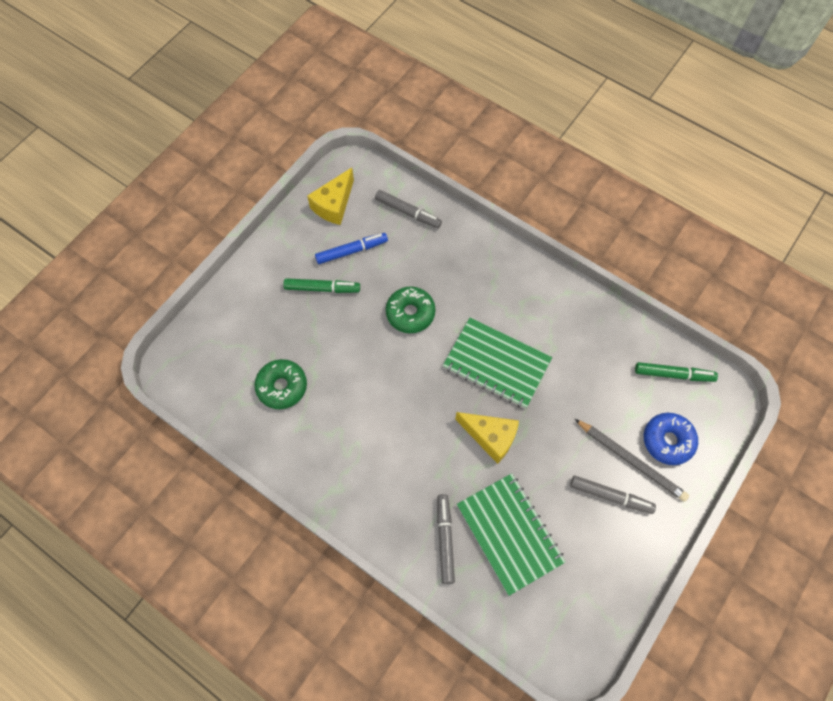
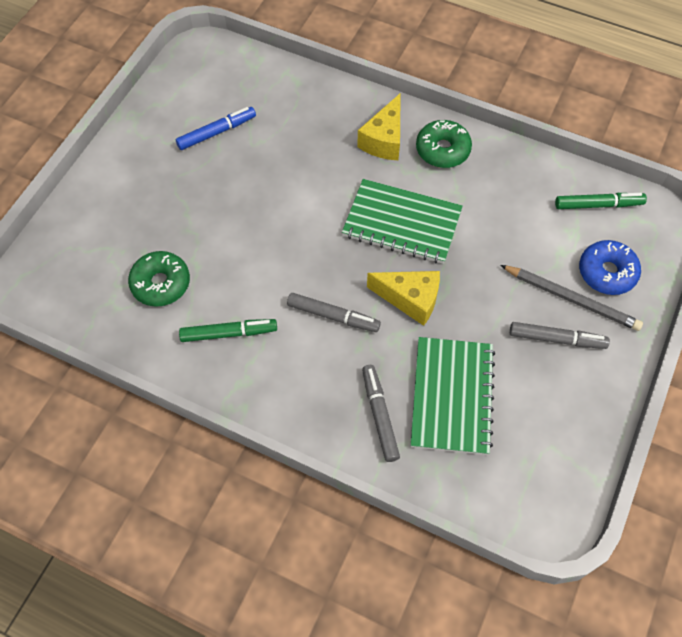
camera: 10 degrees left, 5 degrees down
green marker [283,278,360,293] -> green marker moved to [179,319,277,342]
yellow cheese [307,168,354,225] -> yellow cheese moved to [357,93,401,160]
grey marker [375,190,442,228] -> grey marker moved to [287,293,381,332]
green donut [386,287,435,333] -> green donut moved to [416,120,472,168]
green notebook [457,473,566,596] -> green notebook turned 45 degrees clockwise [411,337,495,455]

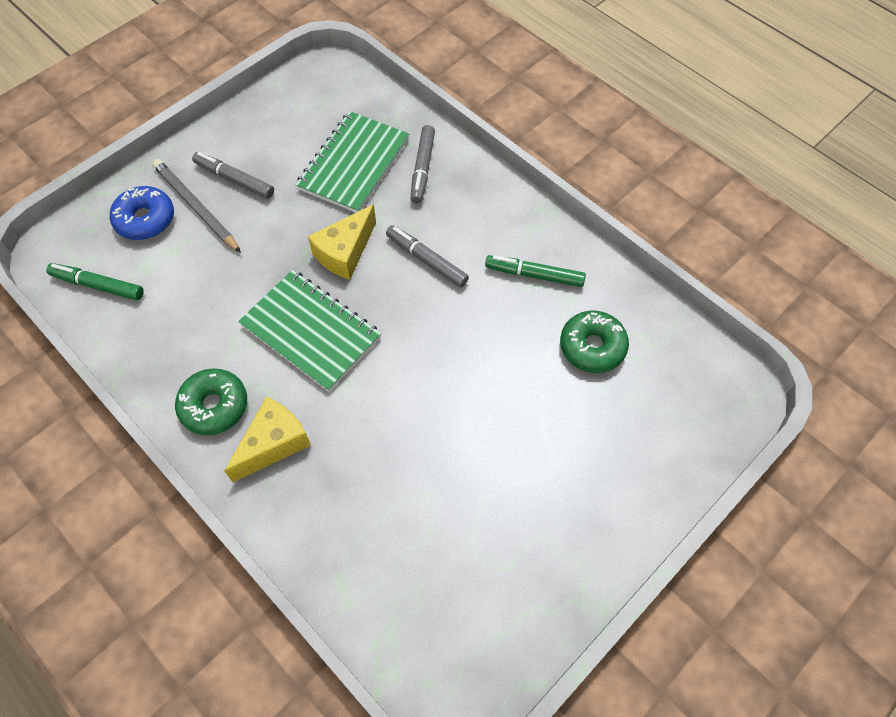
camera: 160 degrees left, 0 degrees up
blue marker [176,107,256,150] -> none
yellow cheese [367,271,440,326] -> yellow cheese turned 90 degrees counterclockwise [308,204,376,280]

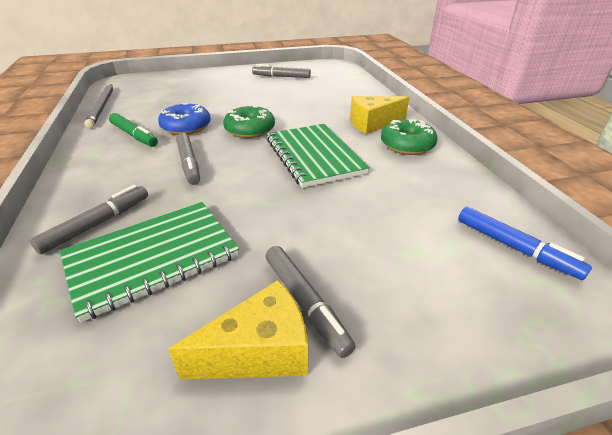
camera: 150 degrees left, 25 degrees down
green marker [46,263,144,300] -> blue marker [458,207,592,280]
blue donut [110,186,174,240] -> blue donut moved to [158,103,211,135]
grey pencil [152,159,241,253] -> grey pencil moved to [84,84,113,128]
yellow cheese [308,204,376,280] -> yellow cheese moved to [168,280,308,379]
green donut [560,311,629,373] -> green donut moved to [223,106,275,138]
none -> grey marker [252,64,311,78]

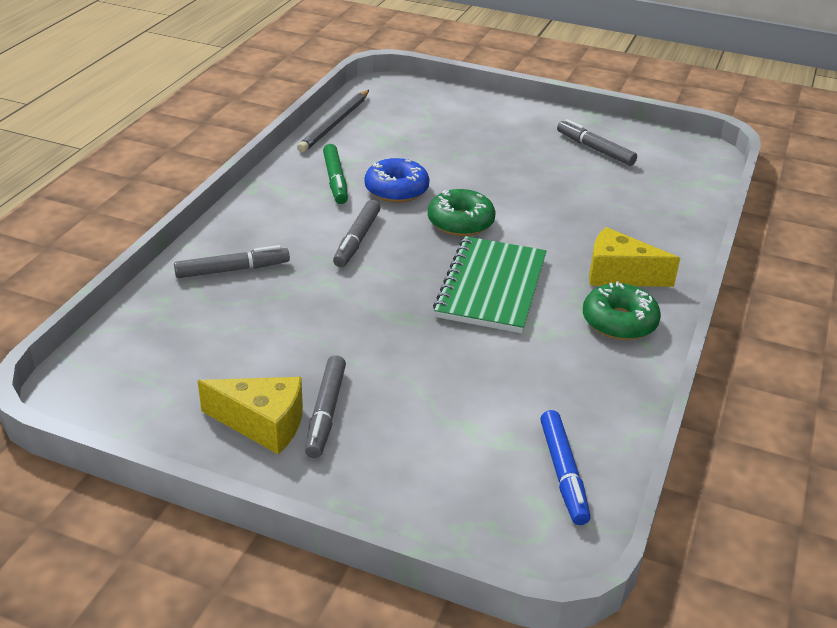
camera: 35 degrees right, 0 degrees up
green notebook [60,202,239,323] -> none

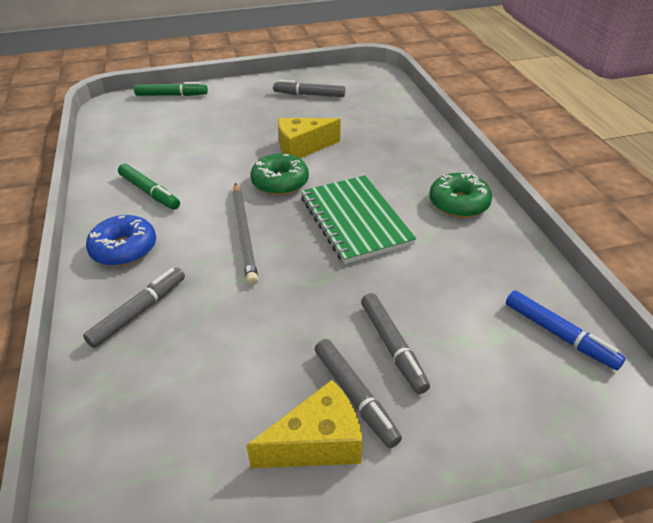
camera: 35 degrees left, 5 degrees up
grey pencil [297,90,369,153] -> grey pencil moved to [232,183,258,285]
grey marker [333,200,380,267] -> grey marker moved to [361,293,430,394]
blue donut [364,158,429,203] -> blue donut moved to [86,215,156,266]
yellow cheese [589,227,680,287] -> yellow cheese moved to [278,118,341,158]
none -> green marker [134,82,208,96]

